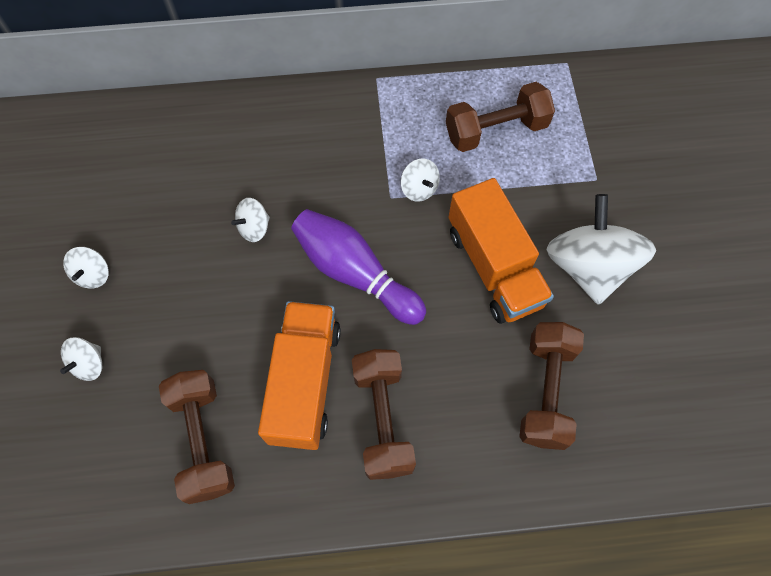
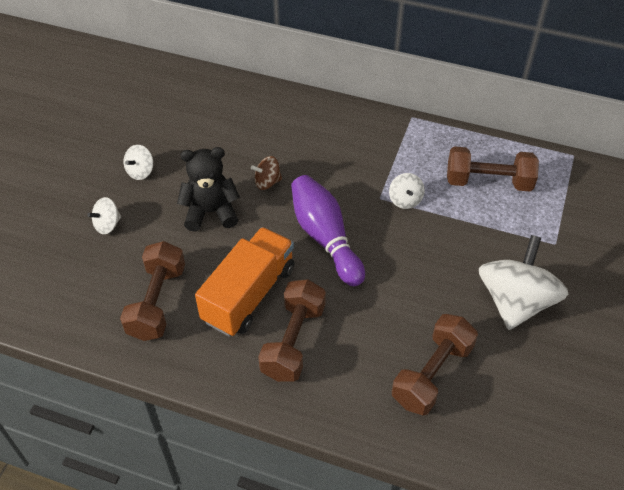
camera: 25 degrees right, 15 degrees down
white spinning top [231,198,270,242] -> brown spinning top [251,156,282,190]
orange truck [448,178,554,324] -> none
none -> black teddy bear [177,147,240,232]

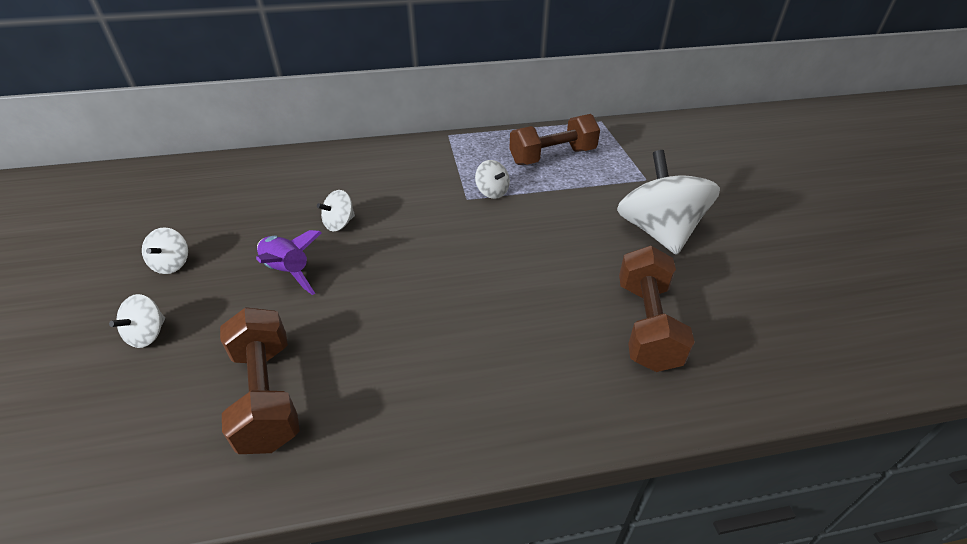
camera: 30 degrees left, 10 degrees down
black teddy bear [177,147,240,232] -> purple rocket [256,230,322,295]
orange truck [195,227,295,336] -> none
brown spinning top [251,156,282,190] -> white spinning top [317,190,355,231]
brown dumbbell [258,279,326,382] -> none
purple bowling pin [291,175,365,286] -> none

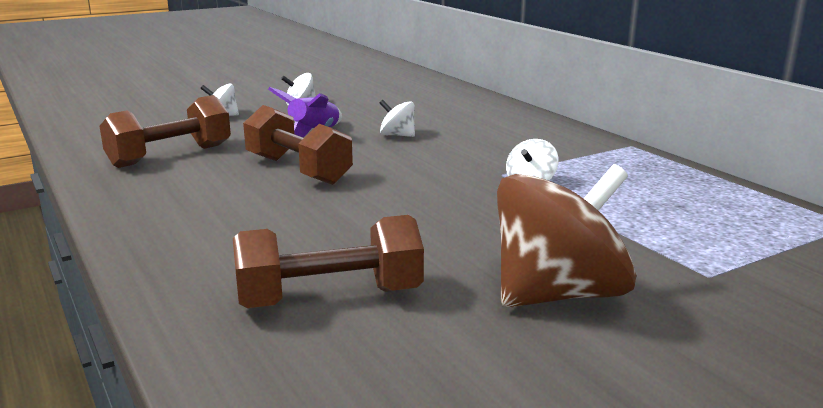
camera: 70 degrees right, 20 degrees down
brown dumbbell [509,114,600,165] -> brown dumbbell moved to [243,105,353,185]
white spinning top [617,150,720,255] -> brown spinning top [497,164,636,308]

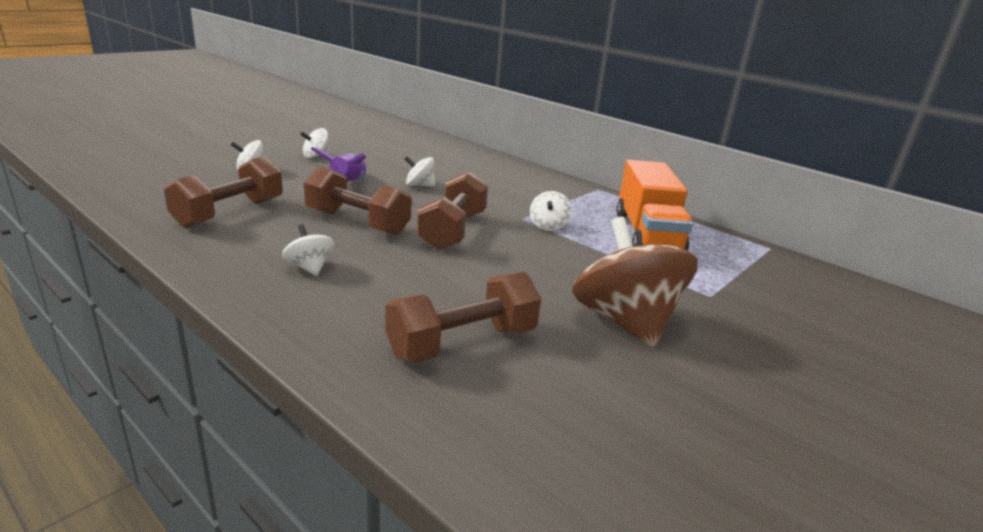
camera: 20 degrees left, 5 degrees up
brown spinning top [497,164,636,308] -> brown spinning top turned 60 degrees counterclockwise [572,217,698,347]
none -> white spinning top [282,224,334,276]
none -> brown dumbbell [417,171,488,250]
none -> orange truck [616,160,693,250]

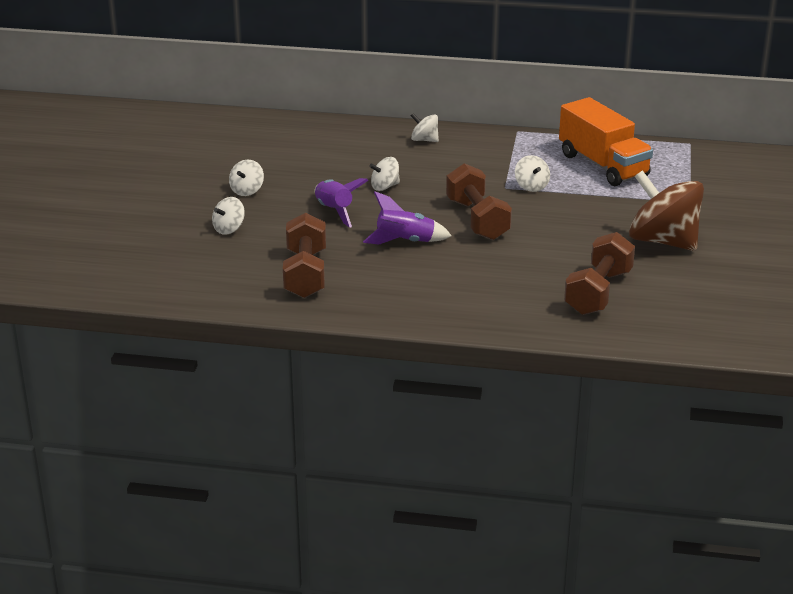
camera: 30 degrees left, 5 degrees up
white spinning top [282,224,334,276] -> white spinning top moved to [410,113,439,142]
brown dumbbell [304,166,412,236] -> purple rocket [363,192,451,245]

